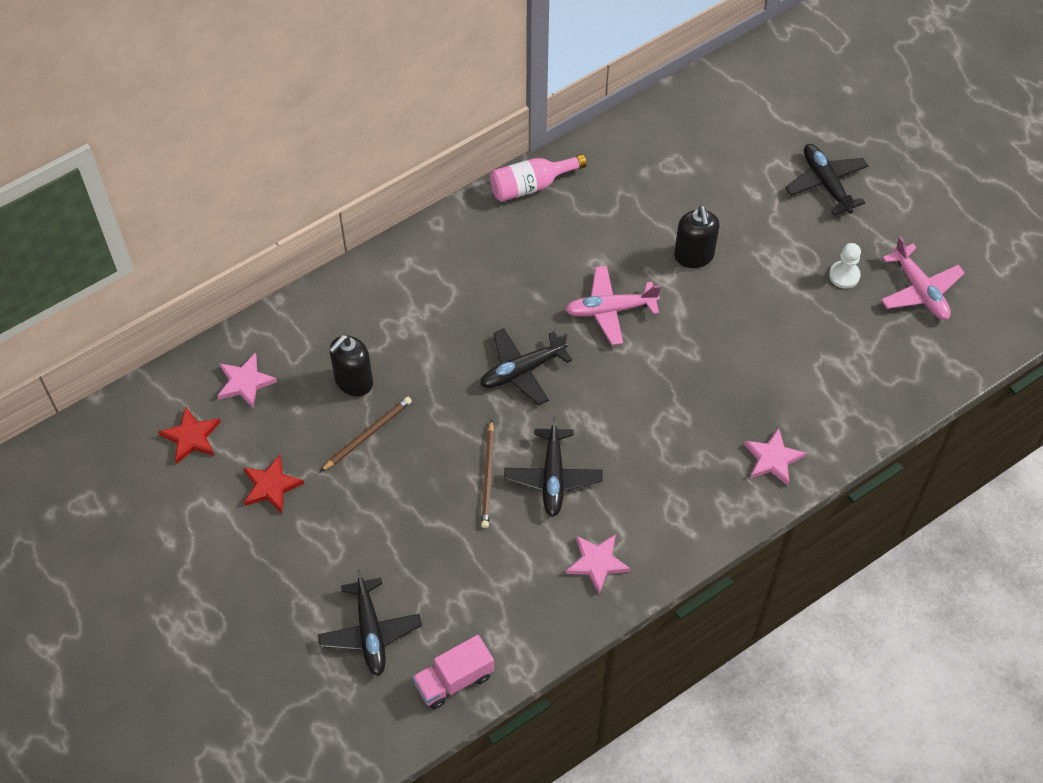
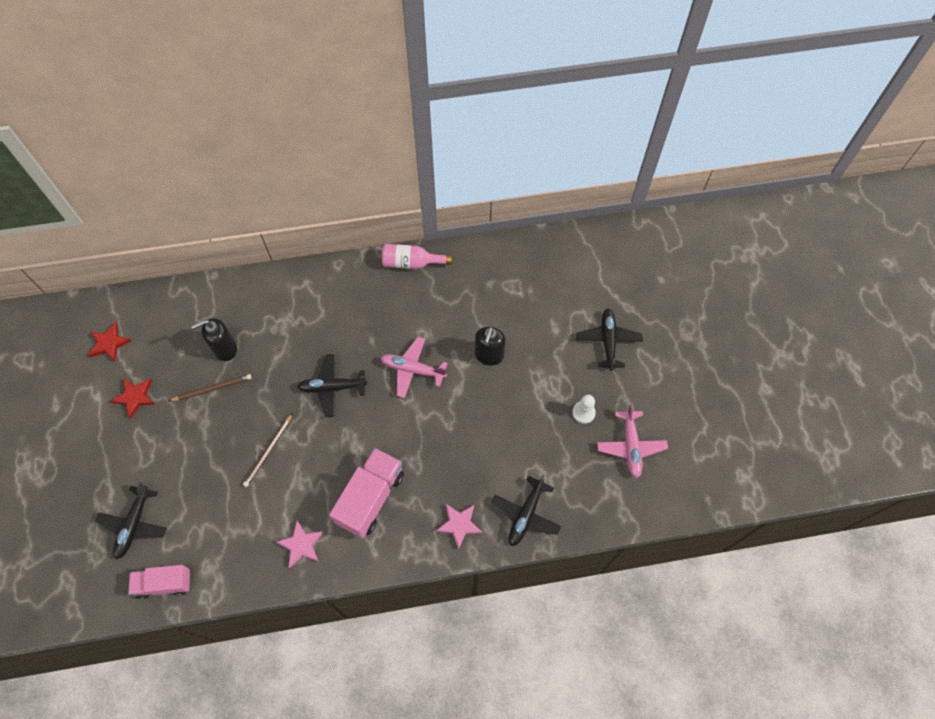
camera: 25 degrees right, 5 degrees up
pink star [217,353,277,409] -> none
black plane [504,416,602,517] -> black plane moved to [491,475,561,546]
none -> pink truck [329,448,404,538]

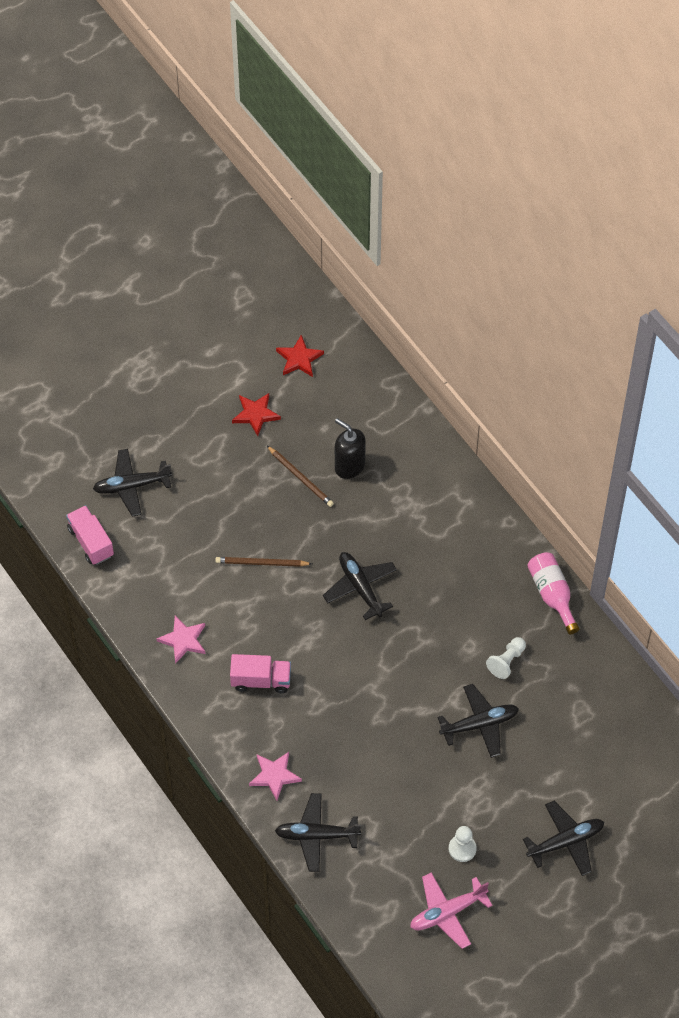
camera: 65 degrees right, 5 degrees down
pink truck [329,448,404,538] -> pink truck [230,654,291,693], size x0.65
pink plane [381,337,448,398] -> none
black soap dispenser [475,327,506,366] -> black plane [437,684,519,758]
none -> white pawn [486,637,526,679]

